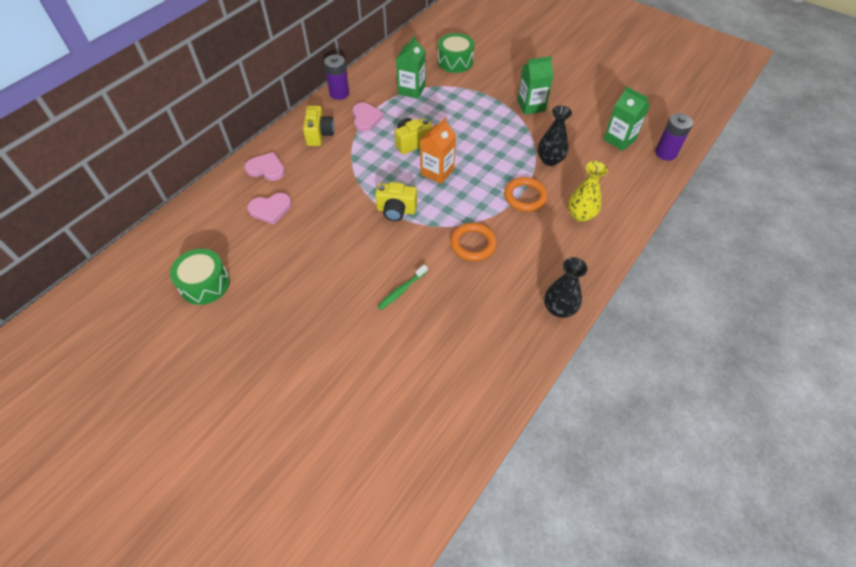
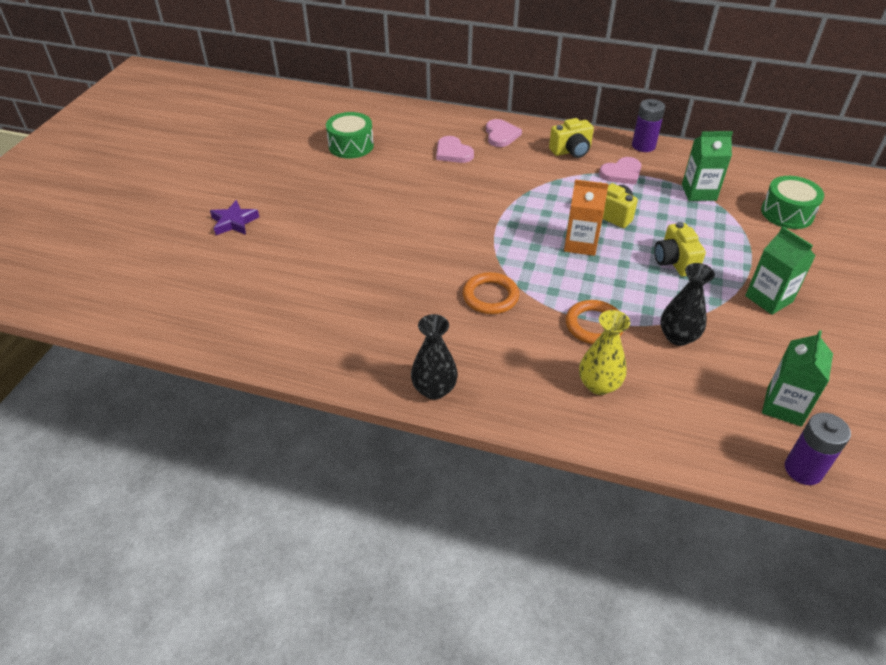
camera: 70 degrees right, 10 degrees down
yellow camera [375,182,417,221] -> yellow camera moved to [654,222,706,277]
green toothbrush [378,264,428,310] -> none
none -> purple star [210,200,259,235]

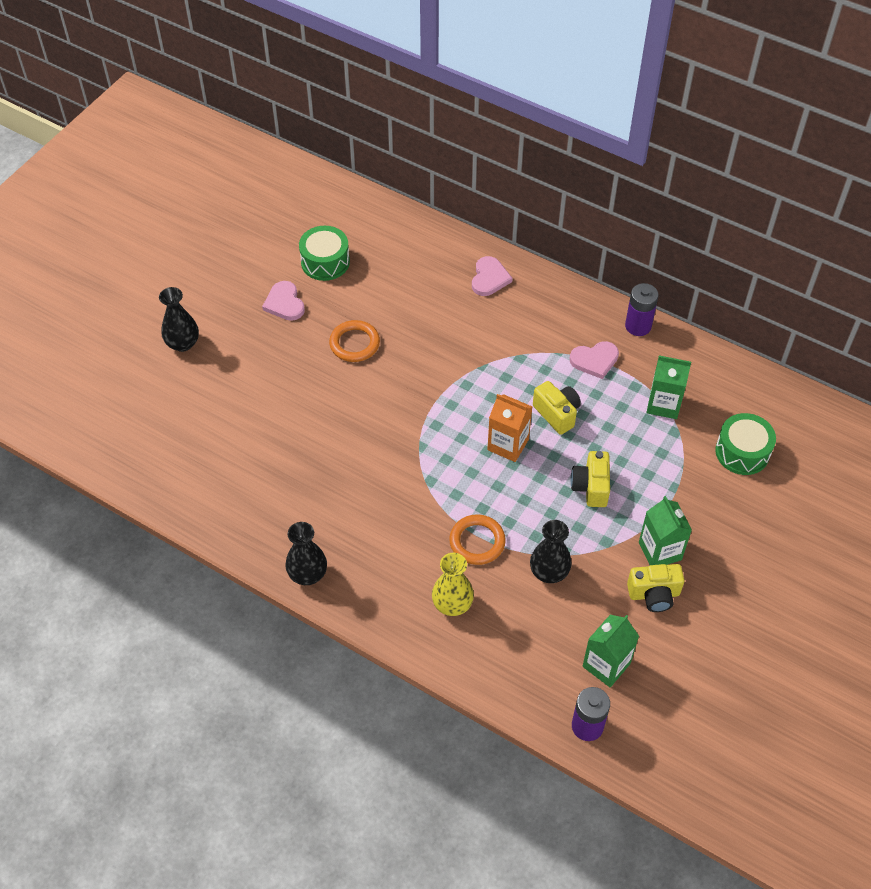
camera: 15 degrees right, 10 degrees up
purple star [210,200,259,235] -> black vase [159,287,199,352]
pink heart [436,136,474,163] -> pink heart moved to [262,281,305,321]
orange ring [463,272,519,314] -> orange ring moved to [329,320,380,362]
yellow camera [549,118,594,158] -> yellow camera moved to [627,564,684,612]

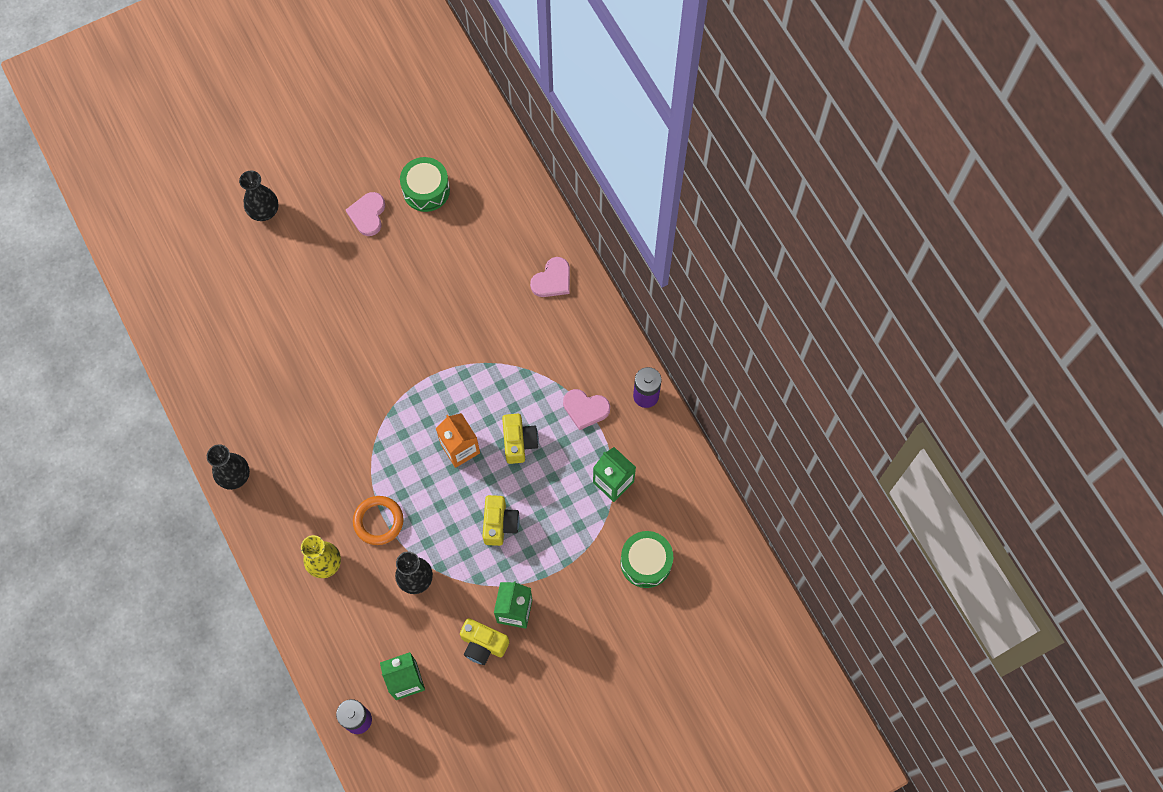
camera: 30 degrees right, 15 degrees up
orange ring [329,320,380,362] -> none
yellow camera [571,451,610,507] -> yellow camera turned 150 degrees clockwise [483,495,520,546]

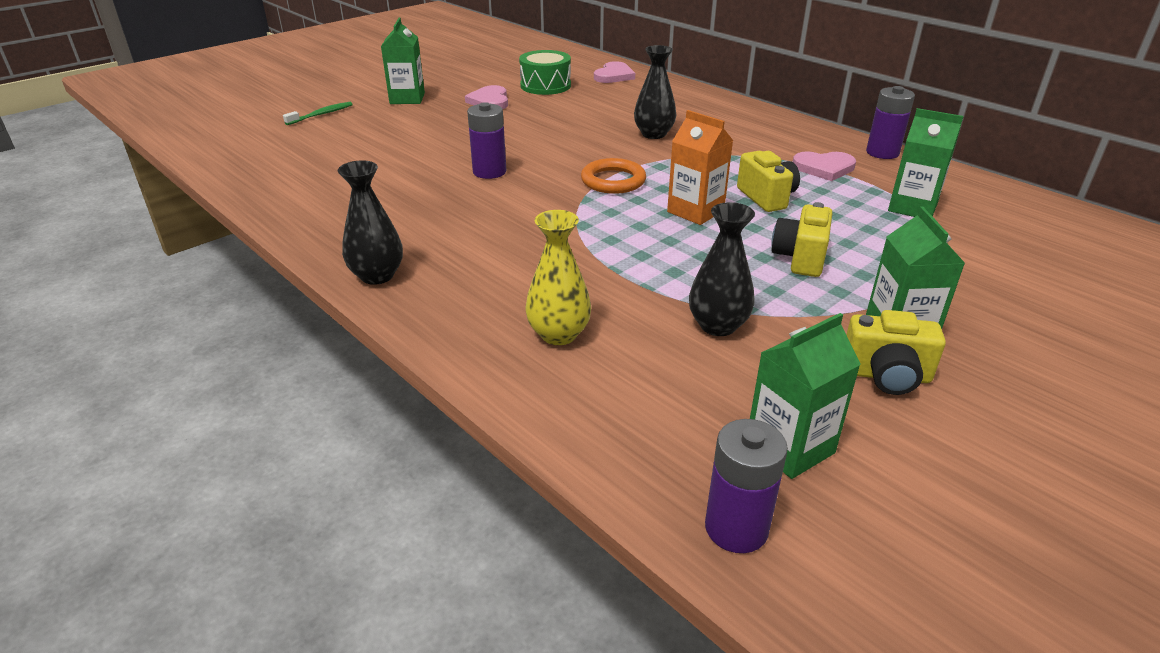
camera: 15 degrees left, 35 degrees down
black vase [239,170,278,221] -> black vase moved to [634,45,676,139]
orange ring [353,496,404,545] -> orange ring moved to [581,158,646,194]
yellow camera [483,495,520,546] -> yellow camera turned 150 degrees counterclockwise [771,202,832,277]
pink heart [530,257,570,297] -> pink heart moved to [594,61,635,83]
green drum [620,531,673,588] -> none
none -> green toothbrush [283,102,353,125]
none -> green carton [381,18,425,104]
none -> purple battery [467,102,506,179]

